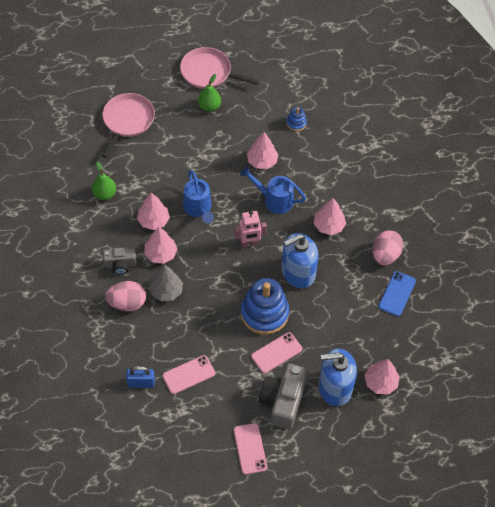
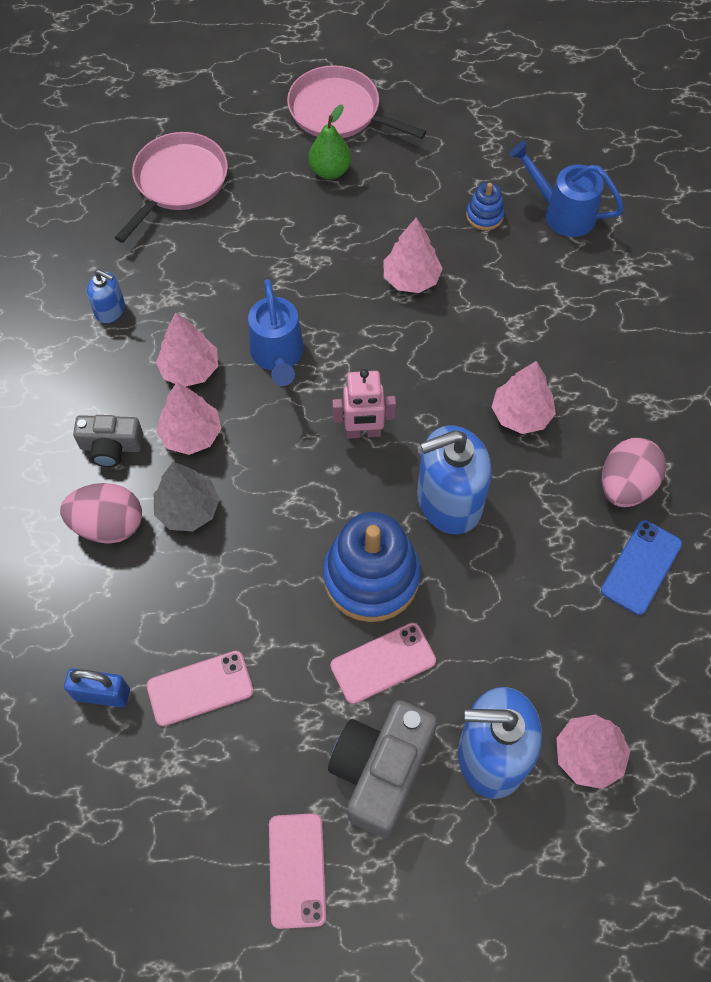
camera: 10 degrees right, 5 degrees up
green pear [92,161,116,200] -> blue soap dispenser [86,270,125,323]
blue watering can [240,166,306,214] -> blue watering can moved to [509,141,624,237]

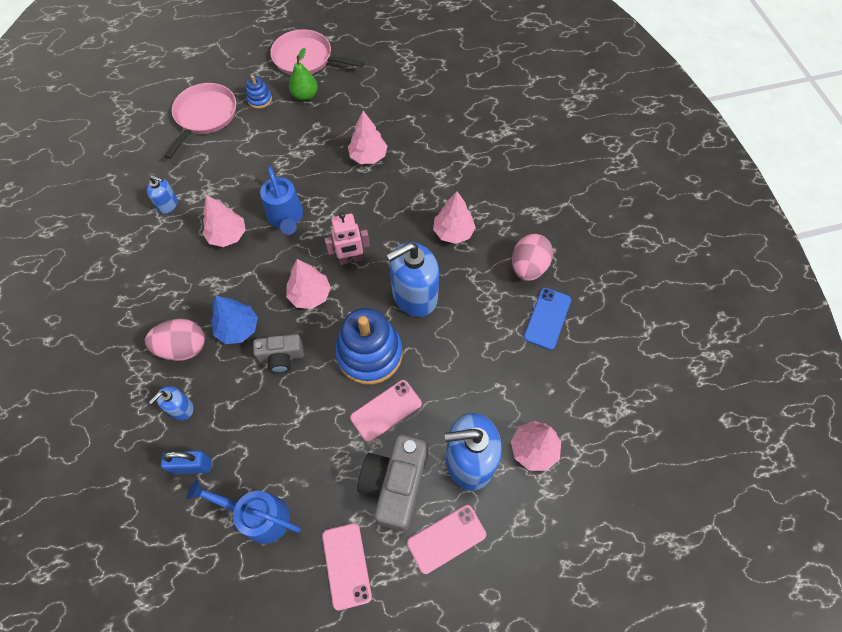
camera: 10 degrees left, 0 degrees up
grey camera [73,415,143,467] -> grey camera moved to [253,334,304,373]
pink phone [147,651,253,726] -> pink phone moved to [407,505,486,574]
grey tree [154,462,220,531] -> blue tree [211,295,258,344]
pink tree [157,382,221,455] -> pink tree moved to [286,259,331,309]
blue stacking toy [466,182,505,230] -> blue stacking toy moved to [246,75,272,109]
blue watering can [509,141,624,237] -> blue watering can moved to [187,480,301,544]
none -> blue soap dispenser [149,386,194,420]

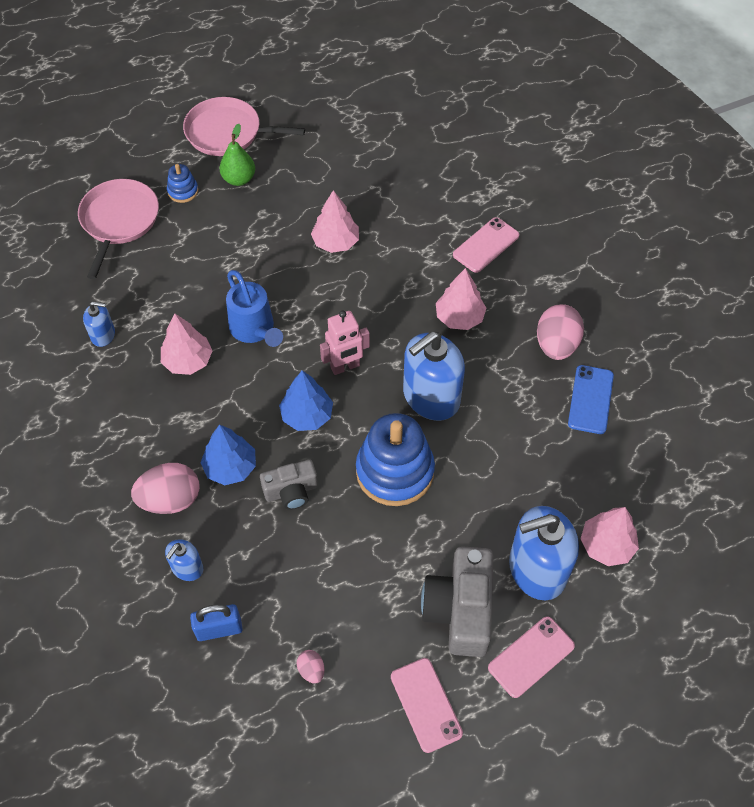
camera: 10 degrees left, 5 degrees down
blue watering can [187,480,301,544] -> pink egg [297,650,325,683]
pink tree [286,259,331,309] -> blue tree [279,370,333,431]
pink phone [350,380,422,442] -> pink phone moved to [453,217,519,273]

